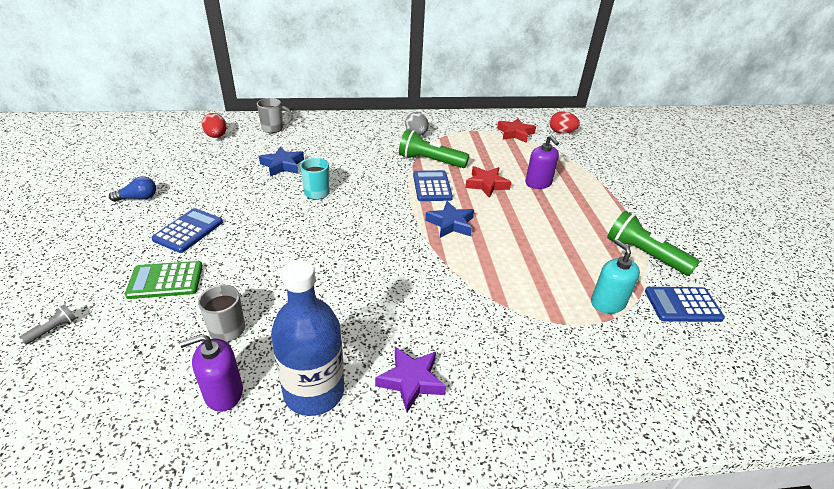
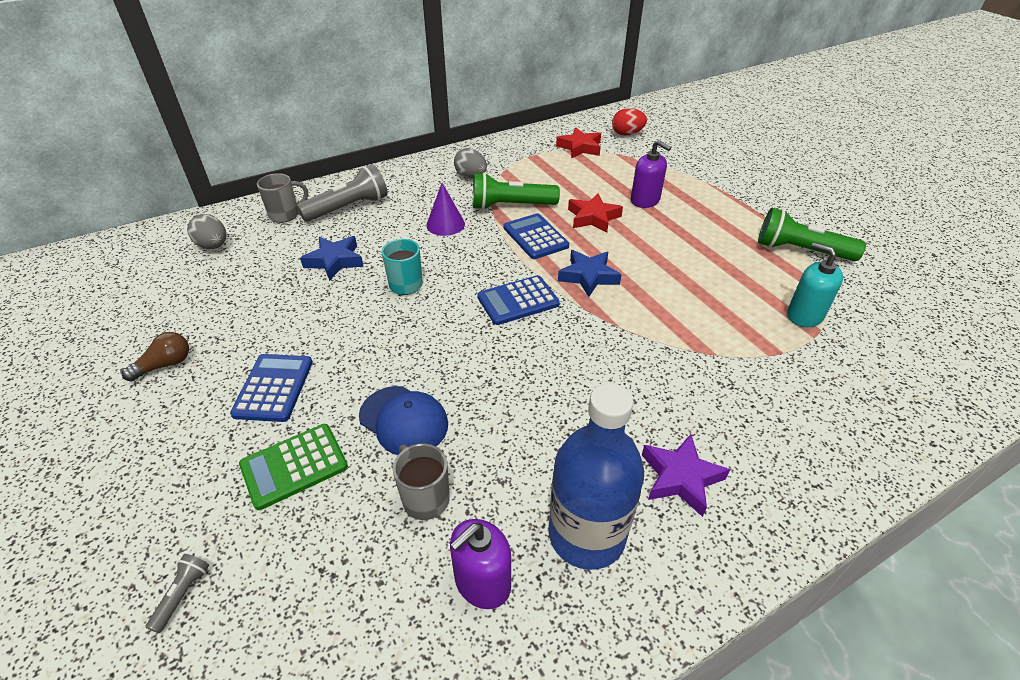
camera: 20 degrees left, 5 degrees up
blue light bulb [109,176,156,202] -> brown light bulb [122,332,189,382]
red egg [201,113,227,138] -> grey egg [187,214,226,249]
blue calculator [645,287,725,322] -> blue calculator moved to [477,275,560,325]
none -> grey flashlight [297,164,388,222]
none -> blue cap [359,386,448,455]
none -> purple cone [426,183,465,236]

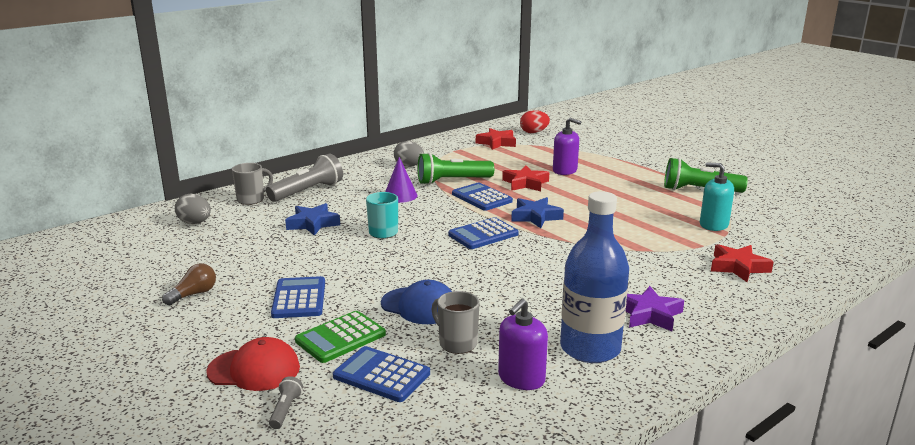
camera: 10 degrees left, 20 degrees down
none -> red cap [206,337,300,391]
none -> blue calculator [333,346,430,402]
none -> red star [711,244,774,282]

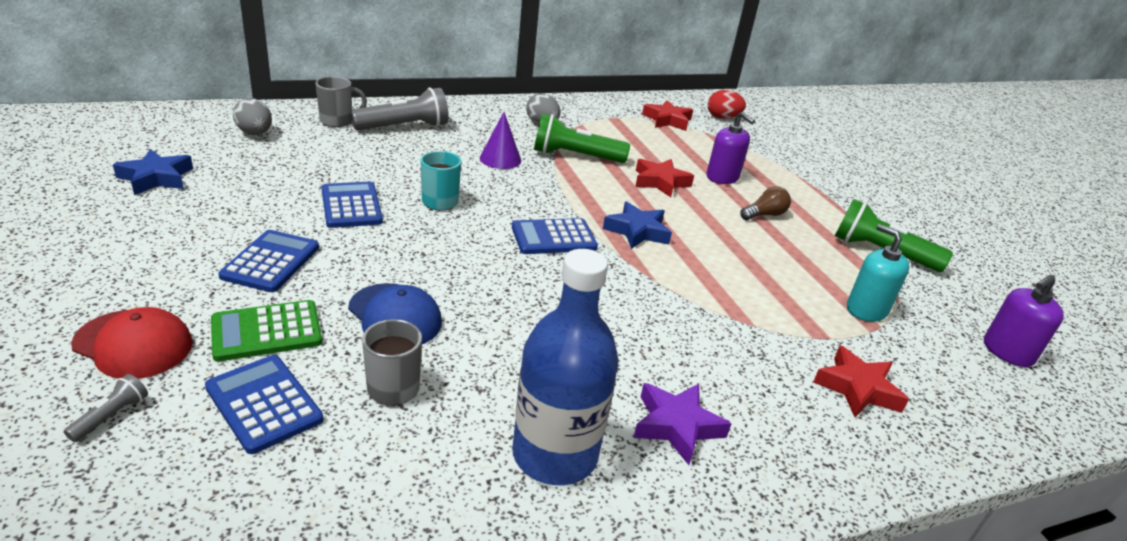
camera: 15 degrees right, 10 degrees up
brown light bulb [162,263,216,305] -> brown light bulb moved to [740,186,791,220]
blue star [285,203,340,236] -> blue star moved to [113,149,193,195]
blue calculator [452,183,513,211] -> blue calculator moved to [321,181,383,228]
purple soap dispenser [498,298,548,390] -> purple soap dispenser moved to [984,275,1064,367]

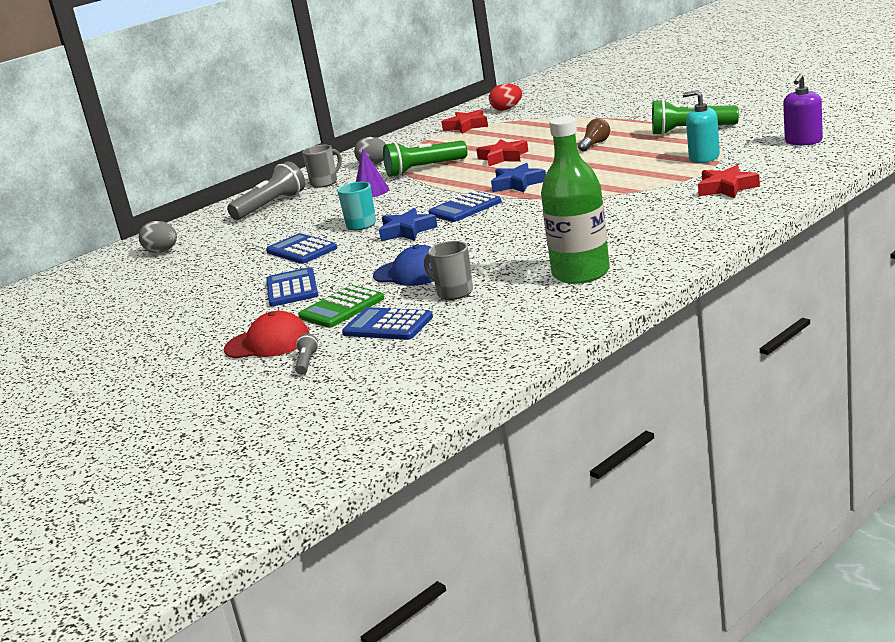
camera: 15 degrees left, 10 degrees down
blue star [113,149,193,195] -> blue star moved to [379,208,437,241]
grey mug [316,76,367,127] -> grey mug moved to [302,145,342,188]
blue bottle [513,249,619,485] -> green bottle [541,116,610,284]
purple star [633,383,731,465] -> none
purple soap dispenser [707,112,755,184] -> none

